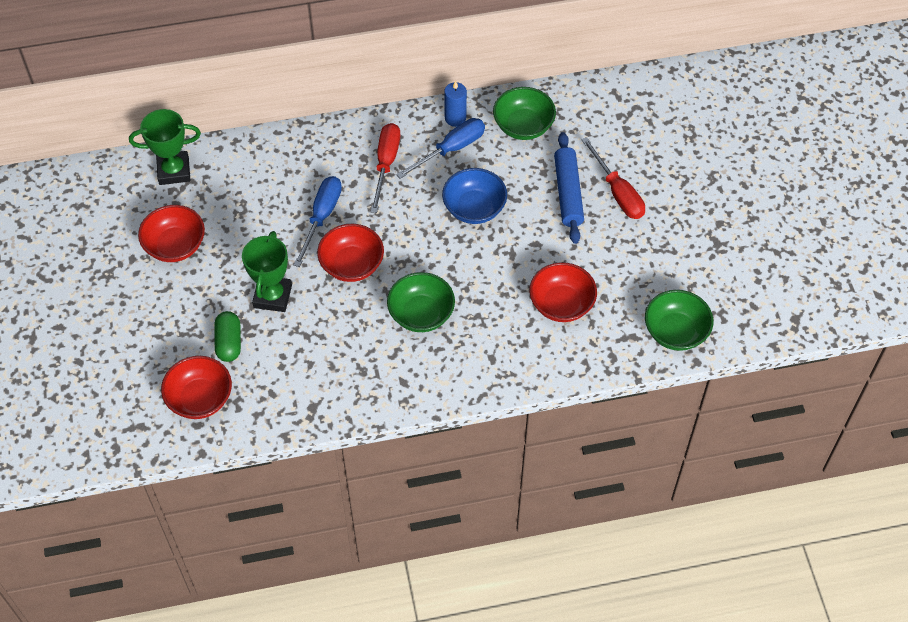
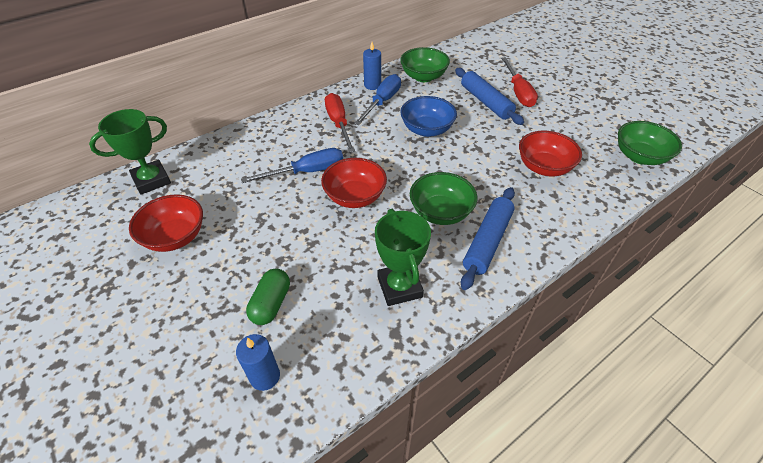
camera: 25 degrees left, 10 degrees down
red bowl [161,356,232,419] -> blue candle [236,334,280,391]
green capsule [214,311,241,362] -> green capsule turned 45 degrees clockwise [246,268,290,325]
green trophy [242,231,292,312] -> green trophy moved to [375,209,431,306]
blue screwdriver [294,176,342,267] -> blue screwdriver turned 75 degrees clockwise [241,148,343,183]
red screwdriver [581,137,645,219] -> red screwdriver turned 45 degrees clockwise [501,57,538,107]
none -> blue rolling pin [461,187,515,290]

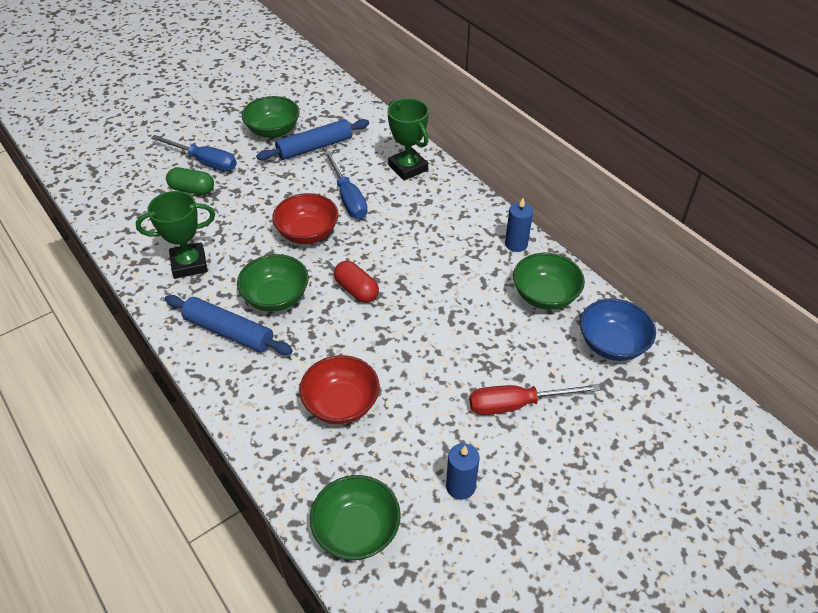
camera: 90 degrees right, 0 degrees up
green trophy [89,109,171,195] -> green trophy moved to [387,98,429,181]
red bowl [129,194,203,252] -> green bowl [242,96,299,138]
blue candle [236,334,280,391] -> blue candle moved to [446,443,479,500]
red screwdriver [325,93,355,153] -> none
blue screwdriver [354,74,401,125] -> blue screwdriver moved to [151,135,237,171]
blue bowl [400,96,457,137] -> blue bowl moved to [580,298,656,361]
blue rolling pin [455,68,524,125] -> blue rolling pin moved to [256,119,369,161]
none -> red capsule [334,261,379,303]

